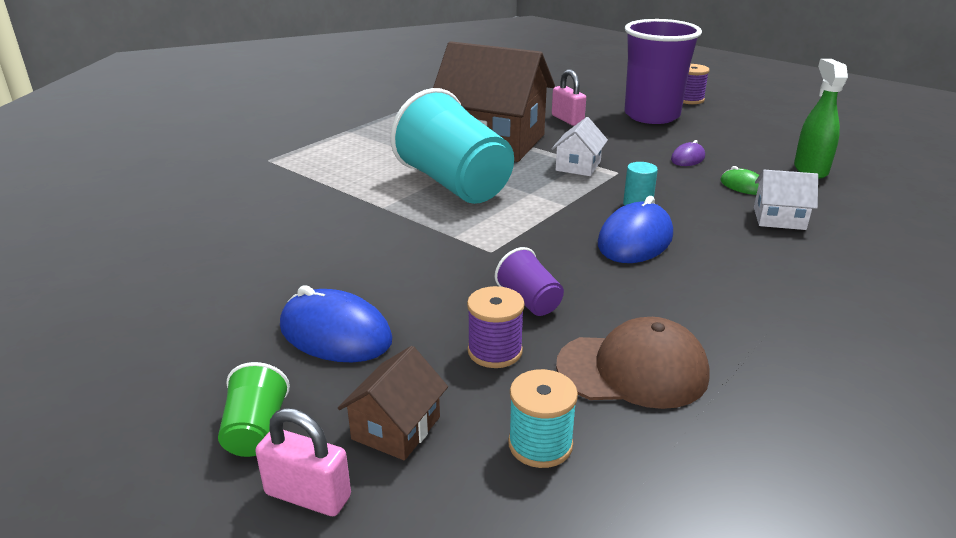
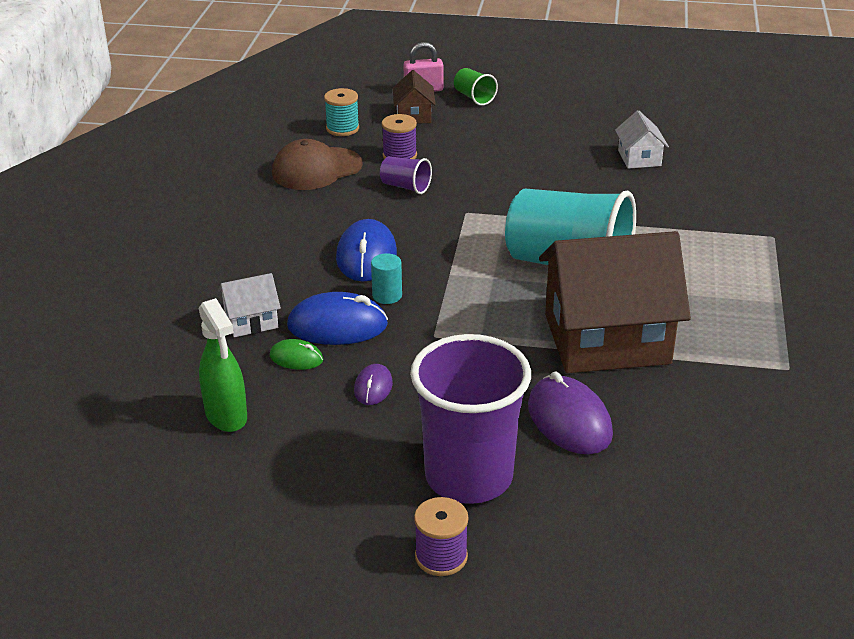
camera: 150 degrees right, 5 degrees up
blue mouse [280,285,392,362] -> blue mouse moved to [287,292,388,345]
white house [551,117,608,176] -> white house moved to [615,110,669,169]
pink padlock [552,69,586,126] -> purple mouse [528,372,613,454]

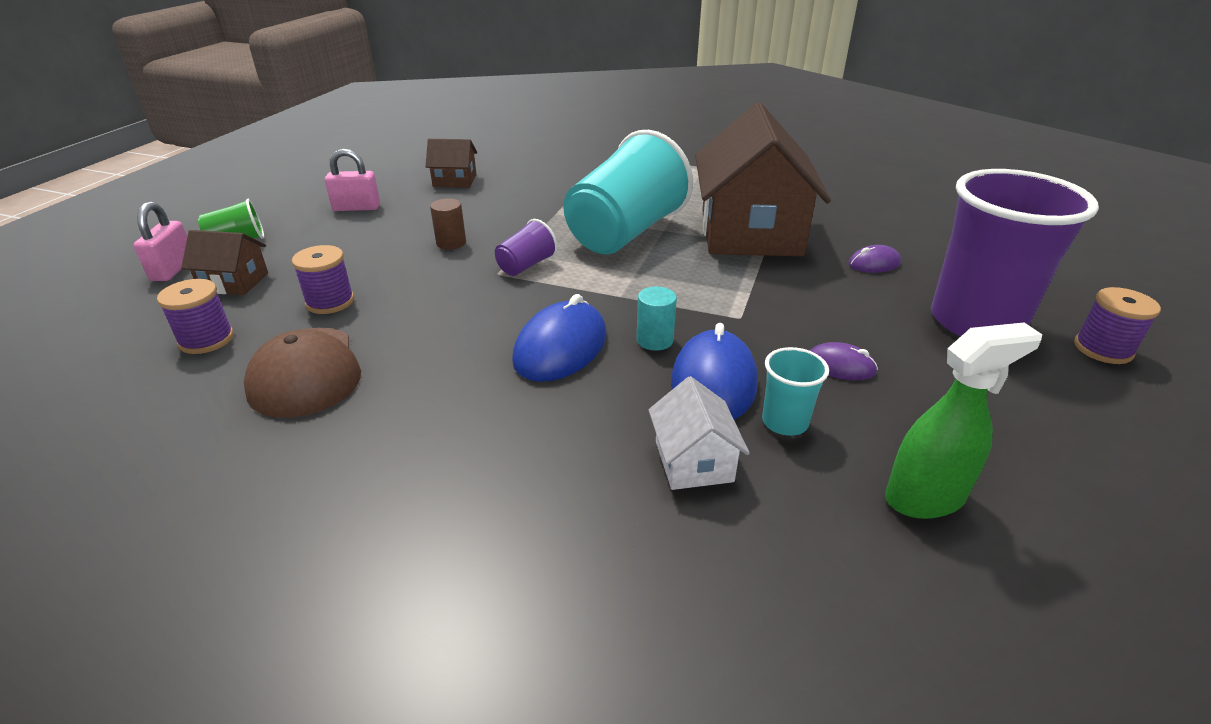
camera: 80 degrees left, 0 degrees up
green mouse [270,339,323,370] -> turquoise cup [762,347,829,436]
turquoise spool [324,88,359,136] -> purple spool [157,279,234,354]
blue mouse [336,219,397,282] -> blue mouse turned 75 degrees counterclockwise [512,294,607,382]
purple cup [380,156,432,194] -> purple cup moved to [495,219,558,276]
purple mouse [528,372,613,454] -> purple mouse [849,245,901,273], size x0.54
white house [615,110,669,169] -> brown house [426,139,477,188]
none -> pink padlock [325,149,380,211]
none -> brown cylinder [430,198,466,250]

